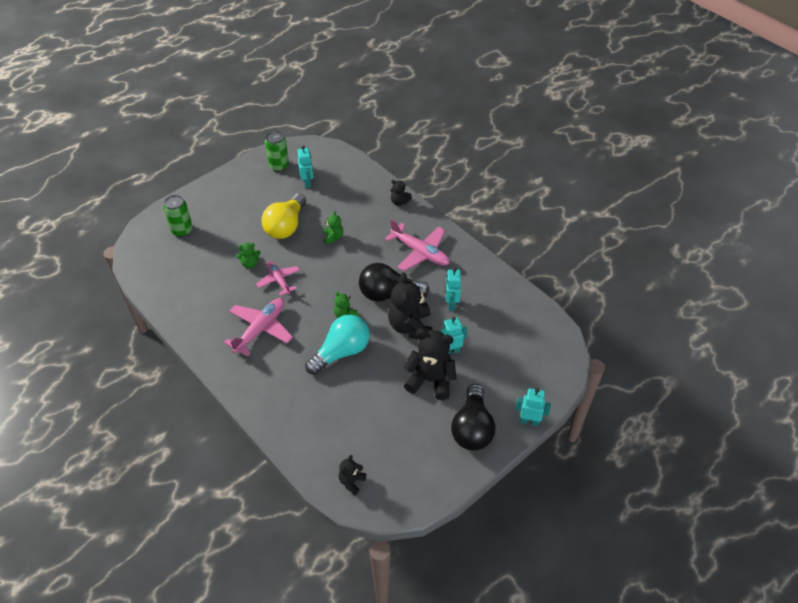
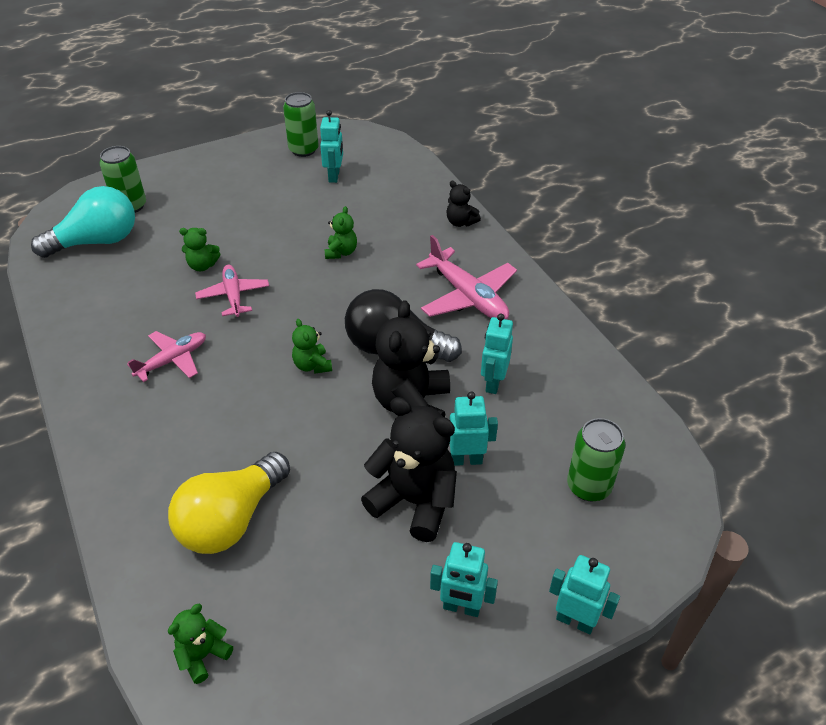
camera: 15 degrees right, 5 degrees down
pink plane [224,298,293,357] -> pink plane [127,331,206,382], size x0.65
yellow light bulb [261,193,306,239] -> yellow light bulb moved to [168,452,290,554]
turquoise light bulb [305,314,370,375] -> turquoise light bulb moved to [31,186,135,258]
black teddy bear [339,455,366,495] -> green teddy bear [168,604,233,684]
black light bulb [451,384,495,450] -> turquoise robot [430,542,498,617]
none -> green can [567,418,625,501]

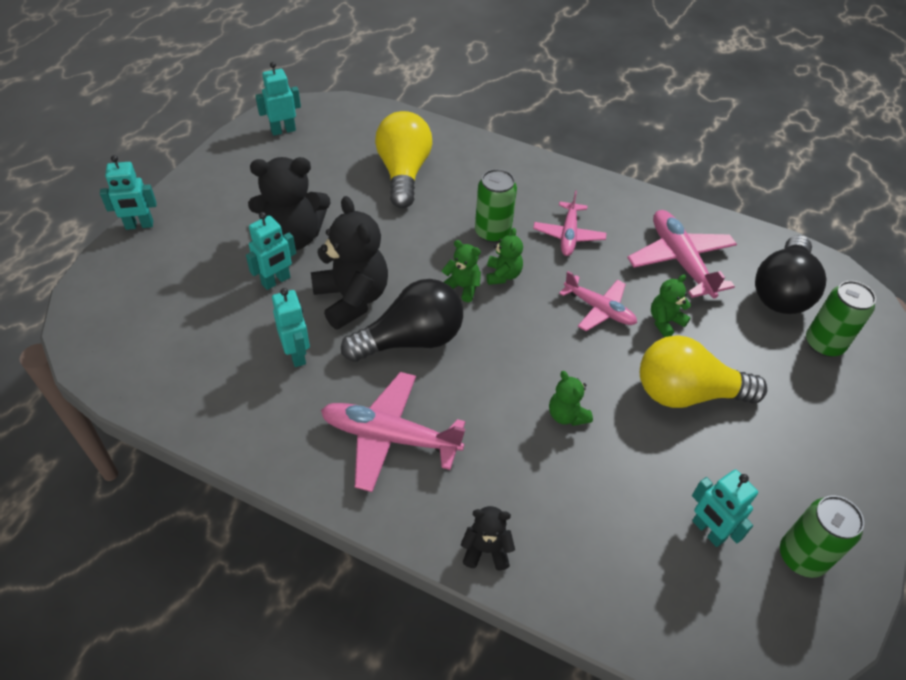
camera: 140 degrees right, 5 degrees up
turquoise light bulb [31,186,135,258] -> black light bulb [755,235,826,314]
green teddy bear [168,604,233,684] -> green teddy bear moved to [487,228,523,285]
turquoise robot [430,542,498,617] -> turquoise robot moved to [255,62,301,136]
green can [567,418,625,501] -> green can moved to [475,169,517,243]
none -> pink plane [627,210,737,298]
none -> yellow light bulb [640,335,767,408]

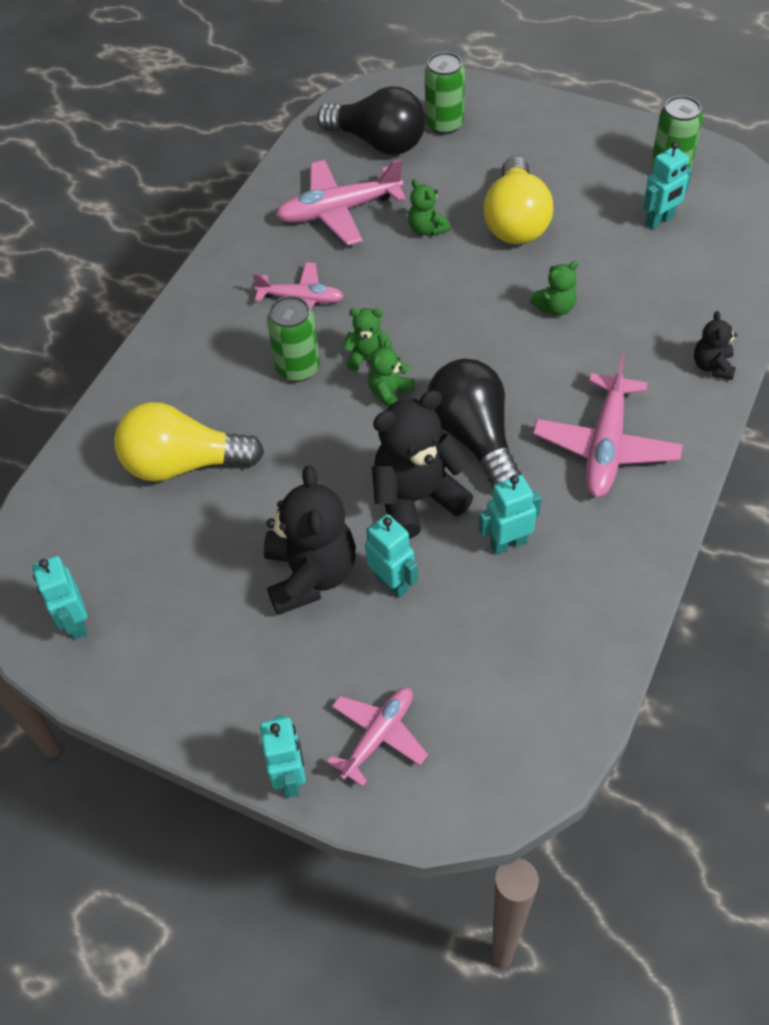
camera: 85 degrees left, 5 degrees up
pink plane [559,271,637,331] -> pink plane moved to [327,687,428,787]

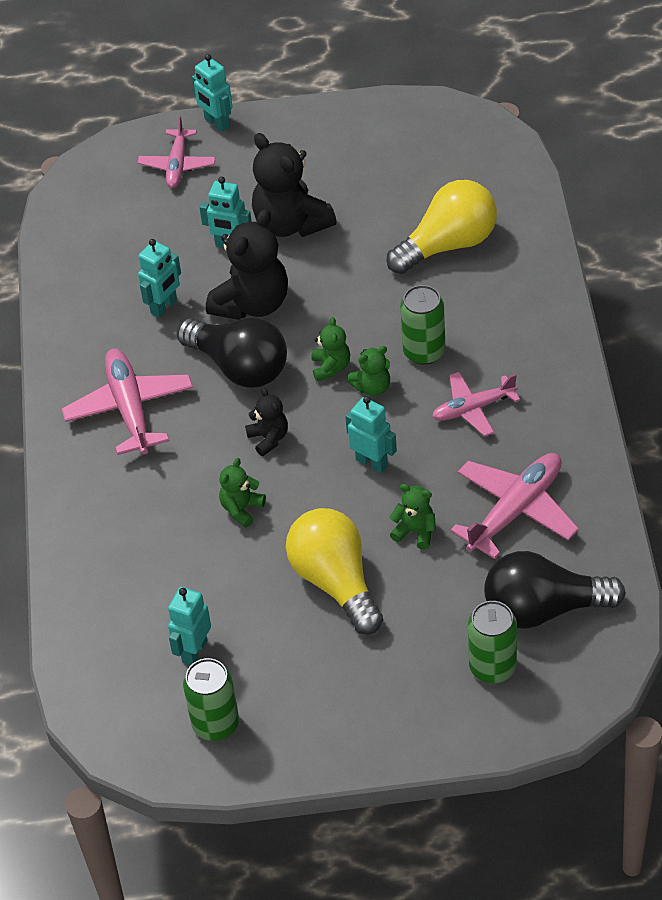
camera: 150 degrees right, 5 degrees down
turquoise robot [32,556,88,639] -> turquoise robot moved to [345,396,397,473]
black teddy bear [694,311,737,380] -> black teddy bear moved to [245,388,288,456]

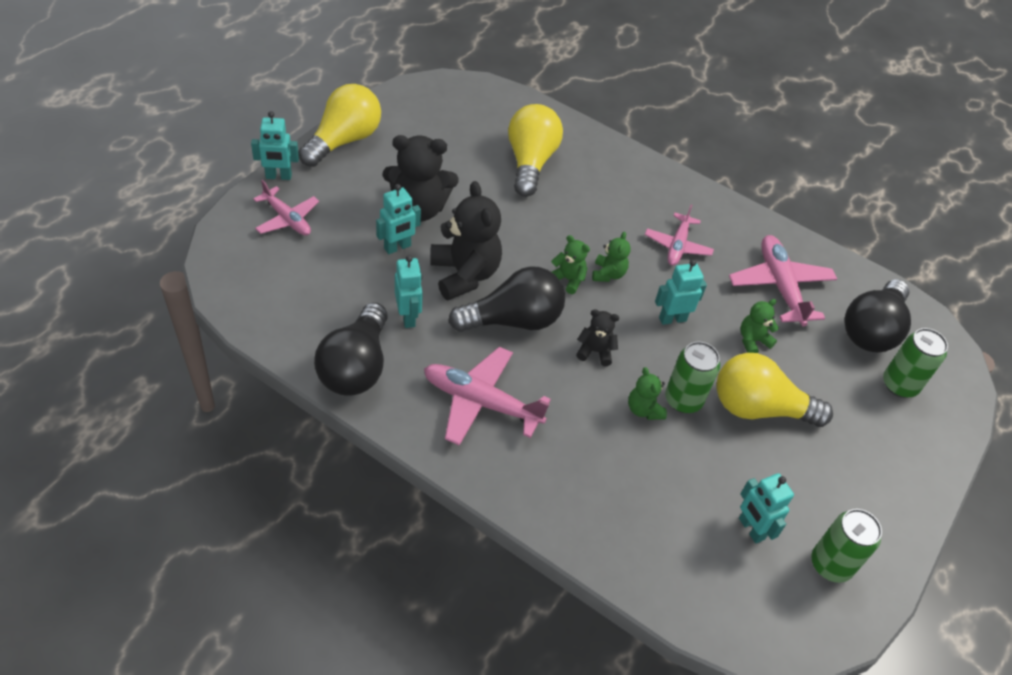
camera: 60 degrees left, 0 degrees up
green can [400,285,446,365] -> green can moved to [665,342,720,413]
none -> yellow light bulb [298,84,381,167]
none -> black light bulb [314,303,388,396]

